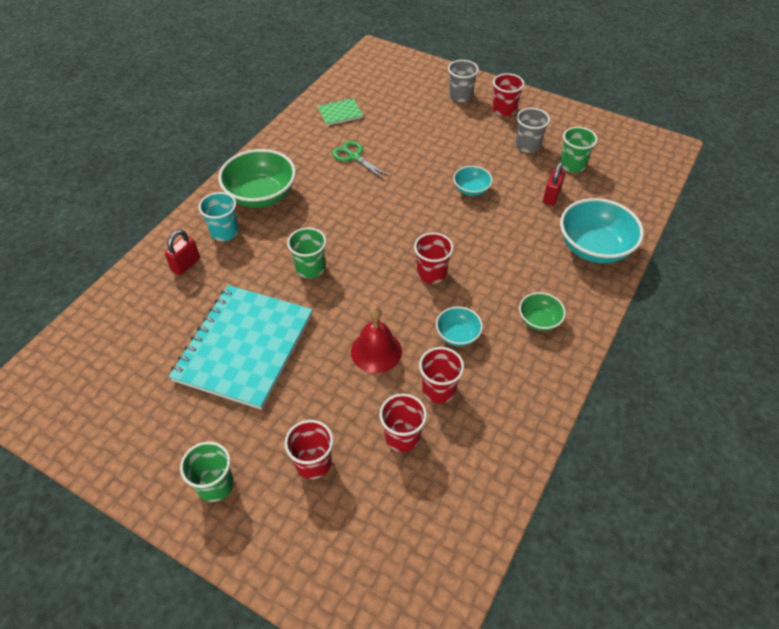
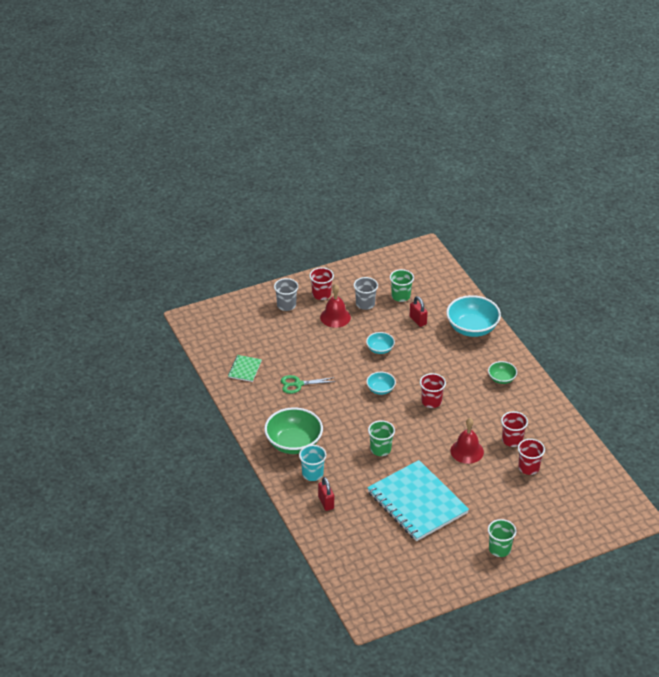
camera: 55 degrees left, 10 degrees down
red cup [284,420,334,479] -> none
turquoise bowl [436,306,483,346] -> turquoise bowl moved to [366,372,396,395]
none -> red bell [320,284,351,328]

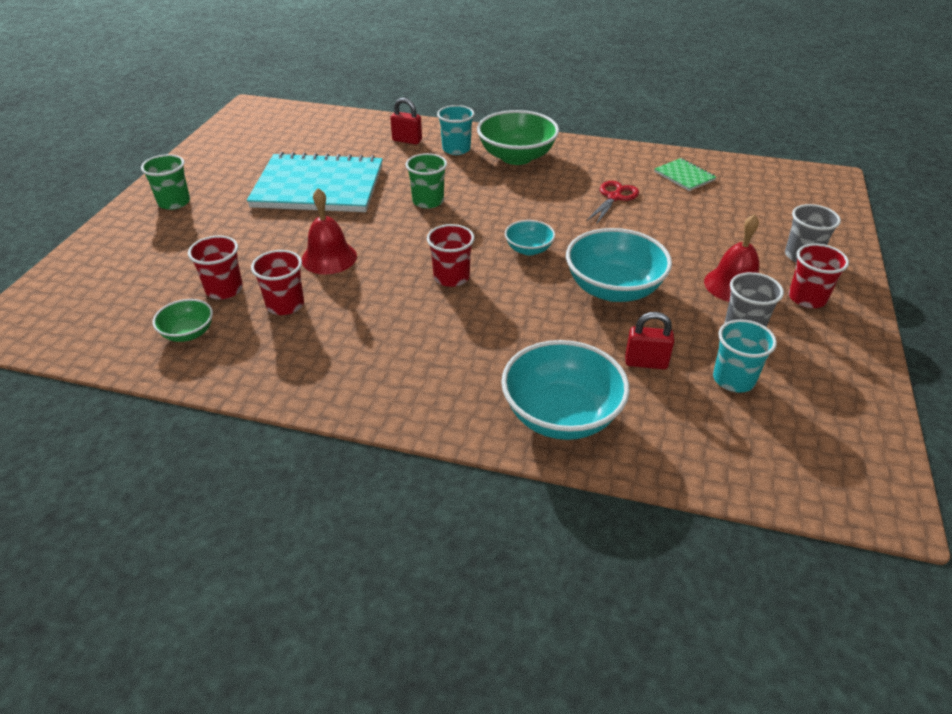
camera: 130 degrees right, 0 degrees up
green scissors [281,375,336,394] -> red scissors [586,181,639,225]
turquoise bowl [366,332,395,354] -> turquoise bowl [566,228,672,302], size x1.91
green cup [390,269,414,302] -> turquoise cup [713,319,777,393]
green bowl [488,361,517,384] -> green bowl moved to [152,299,213,342]

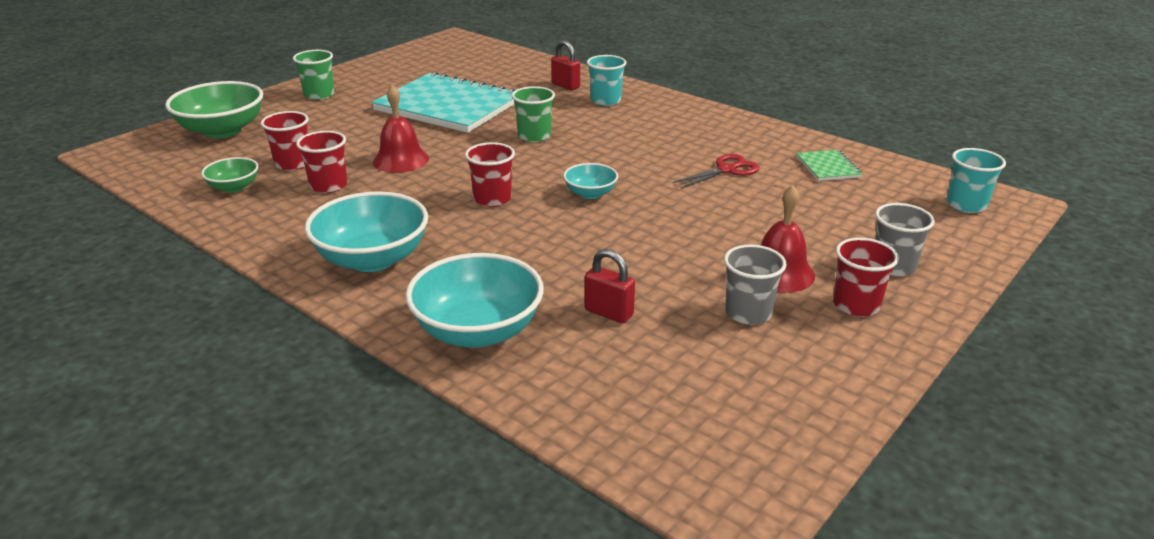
camera: 25 degrees right, 10 degrees down
green bowl [477,110,559,165] -> green bowl moved to [165,81,263,139]
turquoise bowl [566,228,672,302] -> turquoise bowl moved to [305,191,428,272]
turquoise cup [713,319,777,393] -> turquoise cup moved to [947,148,1006,213]

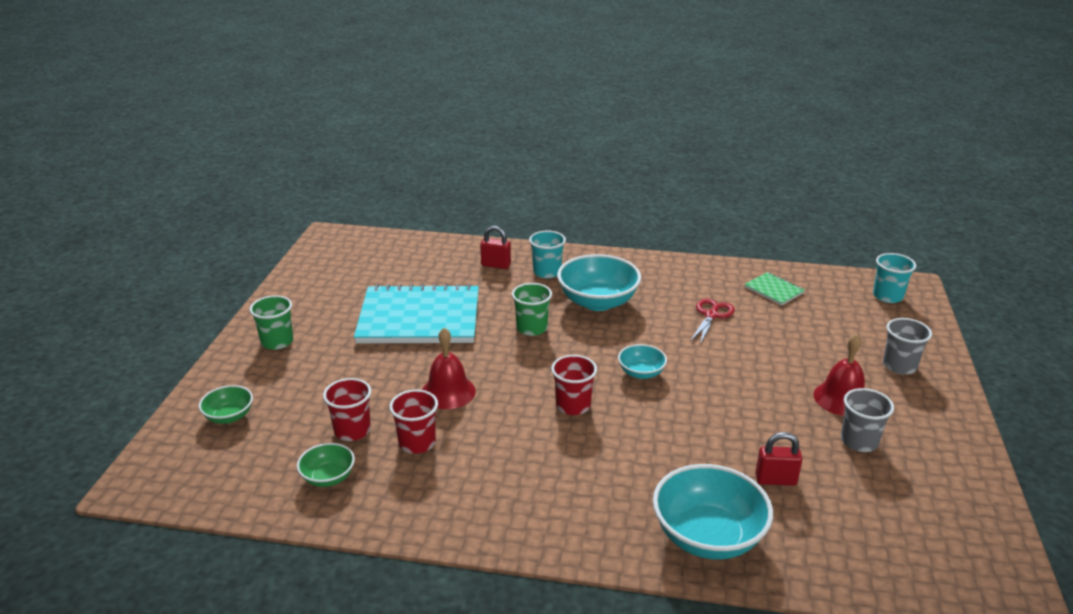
camera: 30 degrees left, 0 degrees up
green bowl [165,81,263,139] -> green bowl [199,385,253,424], size x0.52
turquoise bowl [305,191,428,272] -> turquoise bowl moved to [557,254,641,311]
red cup [833,238,899,317] -> none

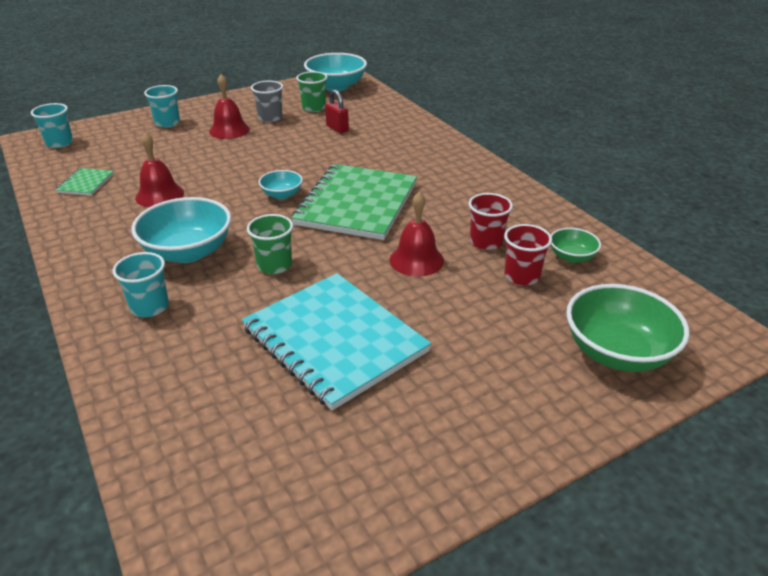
camera: 130 degrees left, 5 degrees up
green bowl [199,385,253,424] -> green bowl [566,284,690,372], size x1.91
green cup [249,295,293,350] -> green cup moved to [296,71,327,112]
red padlock [480,226,511,269] -> none
red cup [551,355,597,415] -> green notebook [292,164,417,240]
turquoise bowl [653,464,773,560] -> turquoise bowl moved to [304,53,367,91]
red scissors [690,299,735,345] -> red bell [135,132,184,207]
grey cup [883,318,932,374] -> turquoise cup [144,85,180,128]

